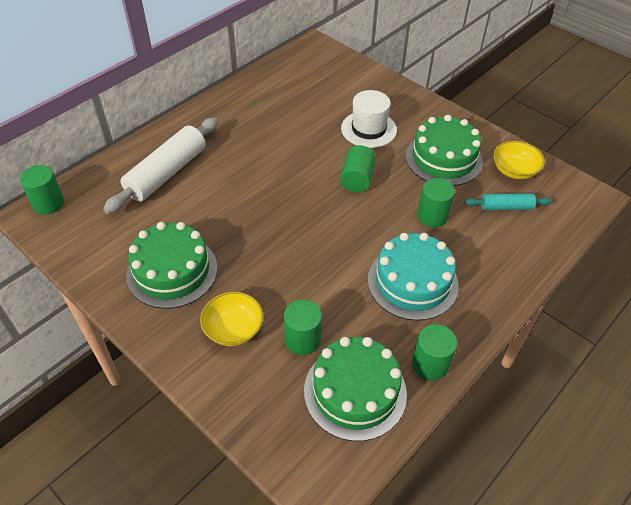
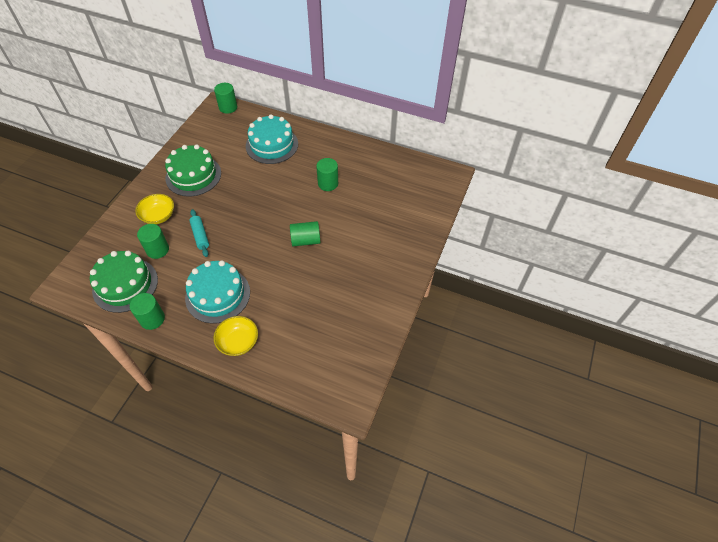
camera: 70 degrees right, 5 degrees up
white rolling pin [103,117,218,214] -> turquoise cake [246,114,298,164]
white hat [341,90,397,148] -> none
green cake [406,115,483,186] -> none
green cylinder [417,178,455,228] -> green cylinder moved to [316,158,338,191]
turquoise rolling pin [465,193,552,210] -> turquoise rolling pin moved to [189,209,209,257]
yellow bowl [493,141,545,179] -> yellow bowl moved to [214,316,258,356]

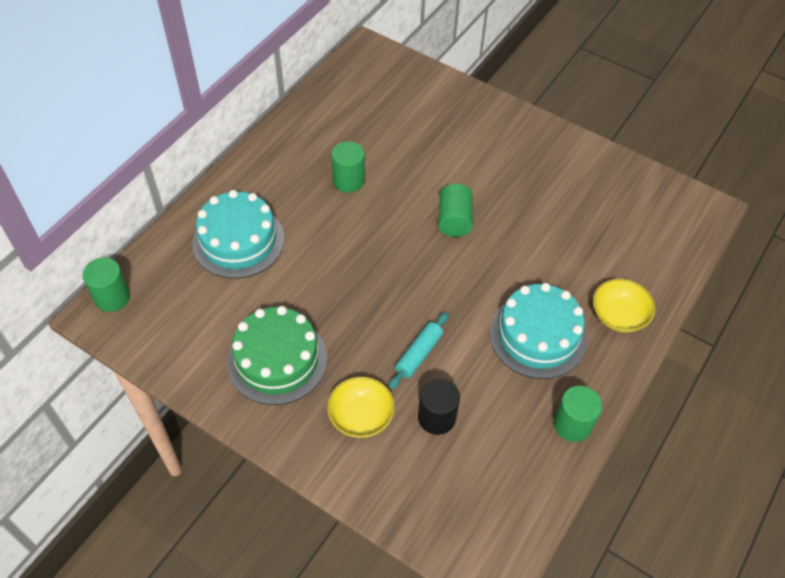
camera: 80 degrees left, 0 degrees up
green cake [90,251,158,313] -> none
green cylinder [137,224,169,259] -> black cylinder [418,378,460,435]
turquoise rolling pin [189,209,209,257] -> turquoise rolling pin turned 45 degrees counterclockwise [389,312,449,390]

